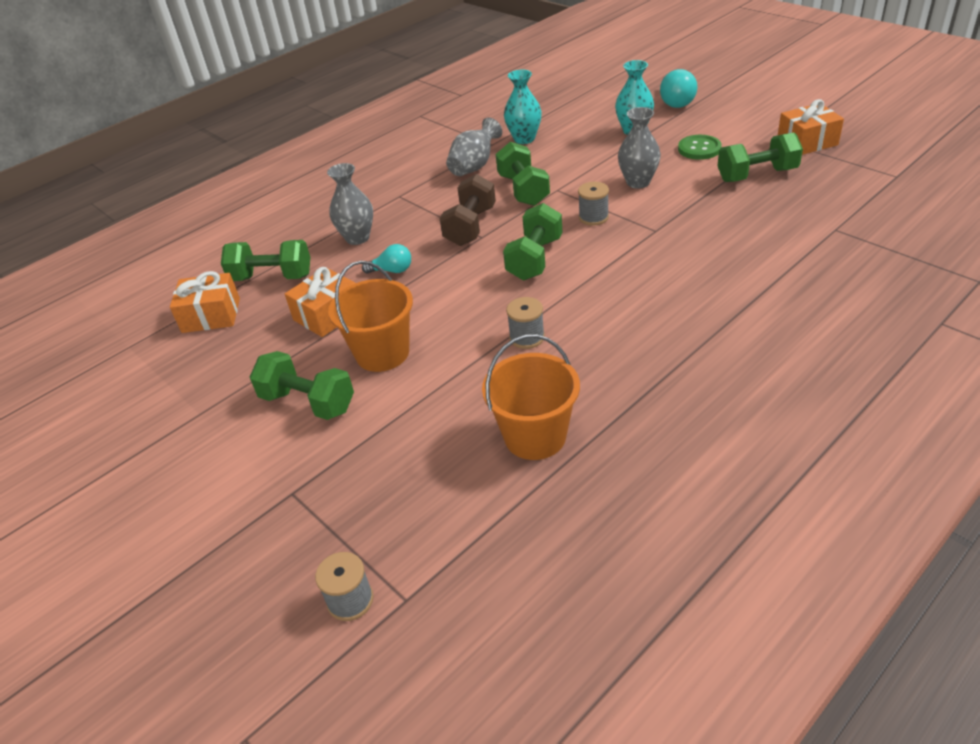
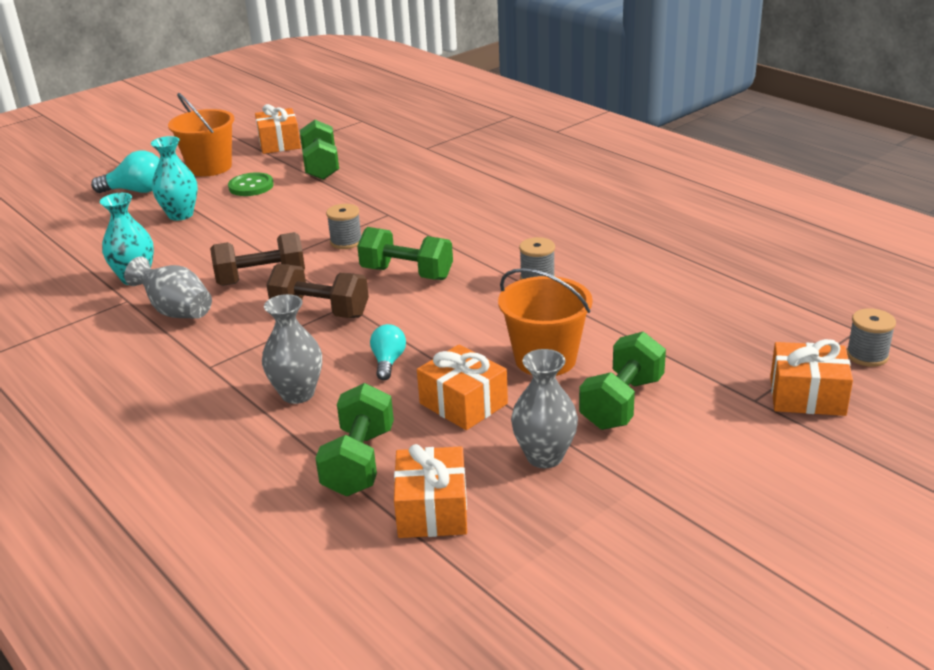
camera: 90 degrees left, 10 degrees down
orange bucket [482,334,580,460] -> orange bucket moved to [168,93,234,176]
green dumbbell [496,142,550,206] -> brown dumbbell [210,232,305,286]
grey vase [618,107,661,189] -> grey vase moved to [511,349,578,468]
none -> orange gift [770,339,853,416]

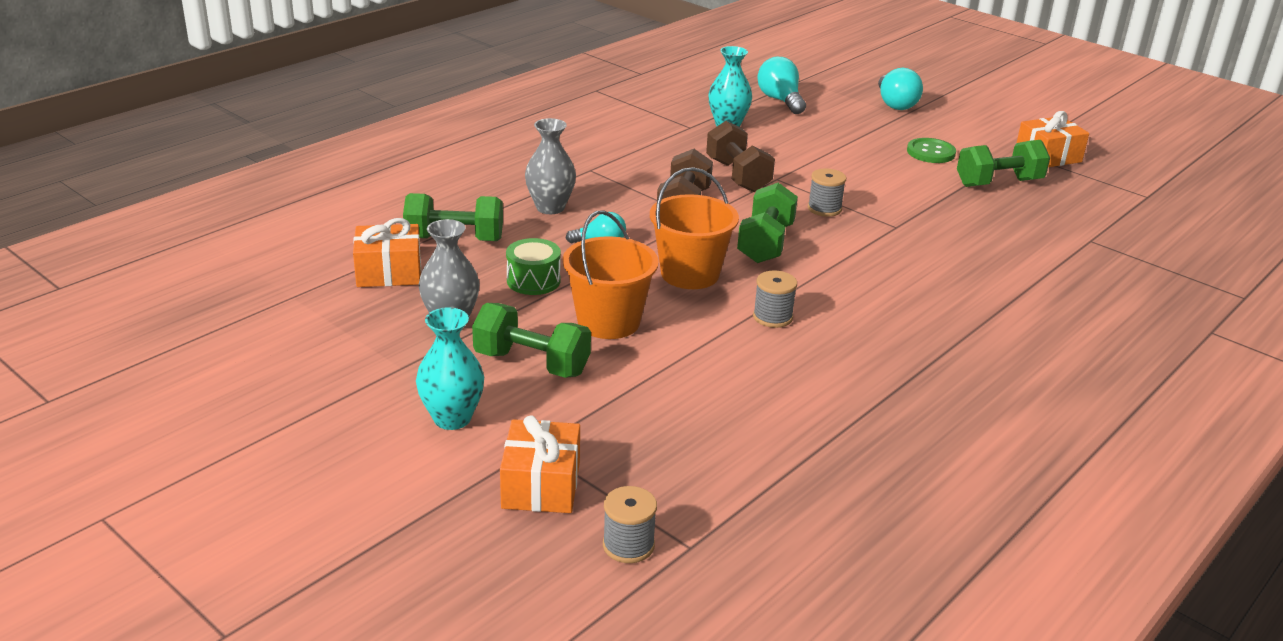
camera: 80 degrees right, 0 degrees up
grey vase [124,257,212,319] -> none
turquoise vase [151,136,198,221] -> turquoise vase moved to [416,307,484,430]
orange bucket [168,93,234,176] -> orange bucket moved to [650,167,739,289]
orange gift [417,344,508,430] -> green drum [506,238,561,295]
none -> turquoise light bulb [757,57,806,114]

